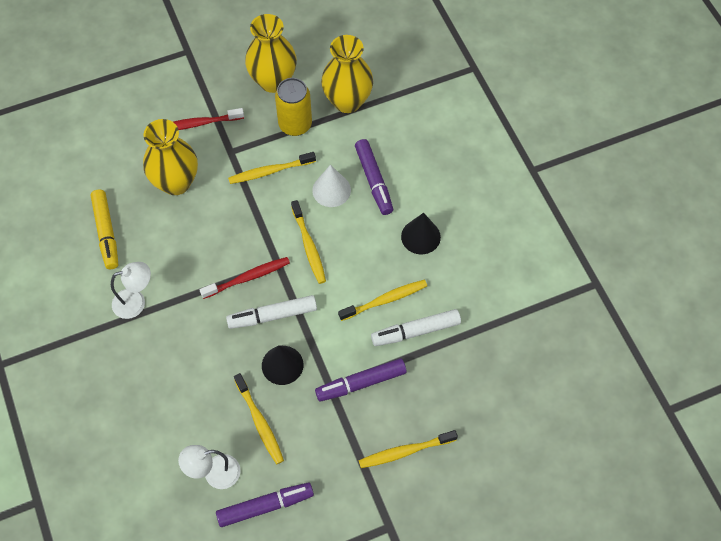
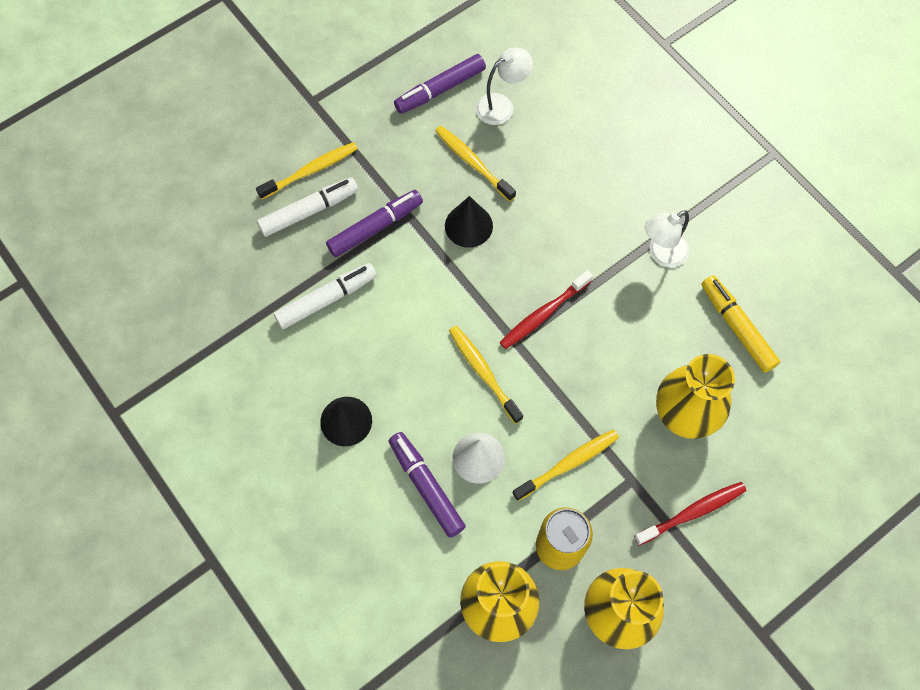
camera: 165 degrees right, 5 degrees up
white marker [226,295,317,329] -> white marker moved to [257,177,358,237]
yellow toothbrush [338,280,427,321] -> none

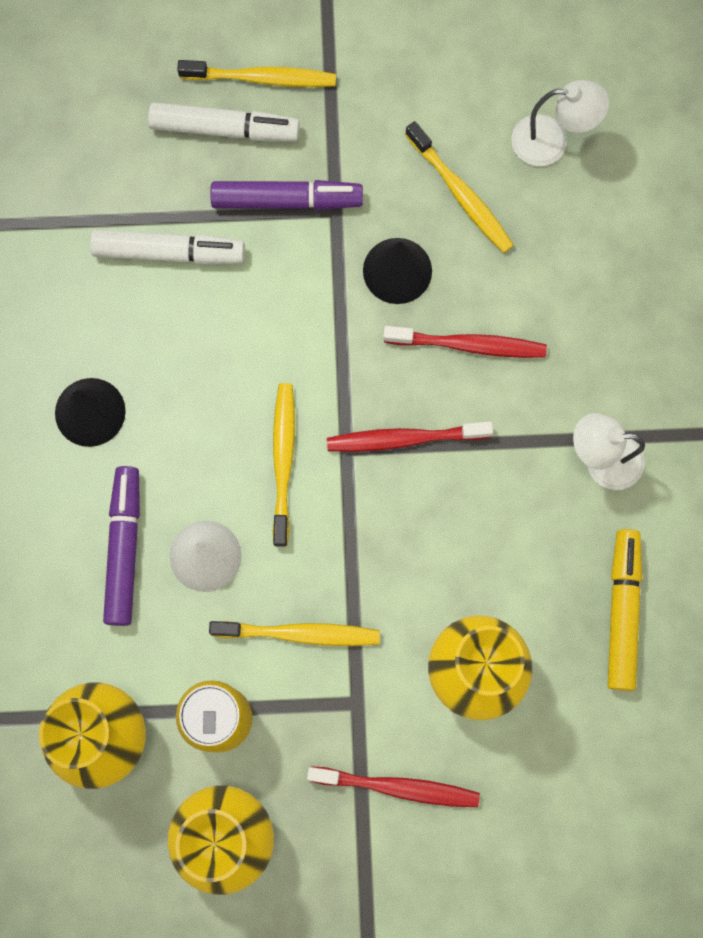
camera: 35 degrees right, 10 degrees up
purple marker [394,54,486,114] -> none
yellow toothbrush [435,126,516,202] -> yellow toothbrush turned 150 degrees clockwise [405,121,514,253]
none -> red toothbrush [383,326,547,358]

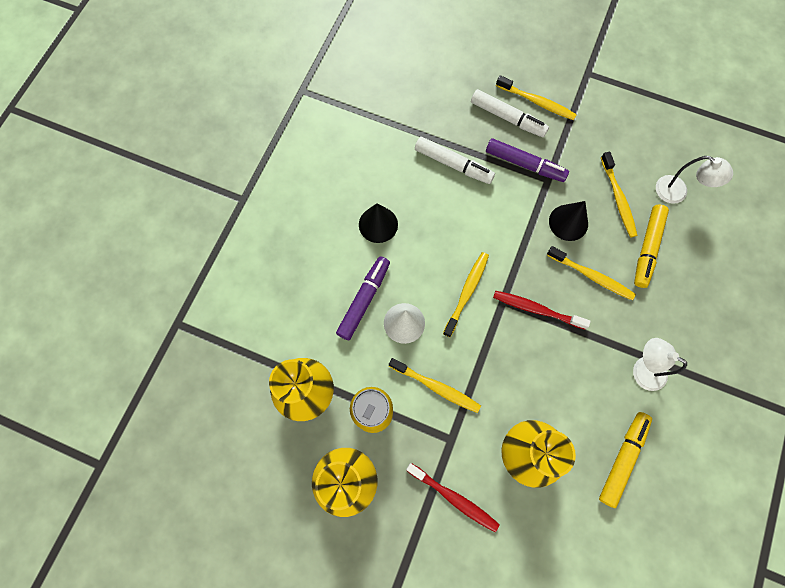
camera: 25 degrees right, 5 degrees down
red toothbrush [383,326,547,358] -> yellow toothbrush [547,246,636,300]
none -> yellow marker [634,205,669,288]

